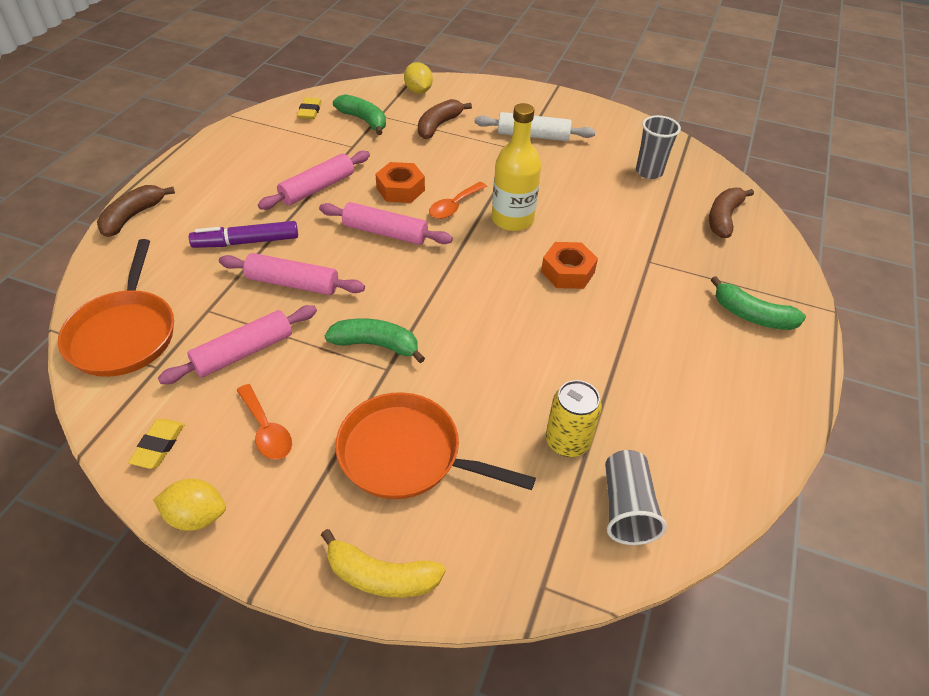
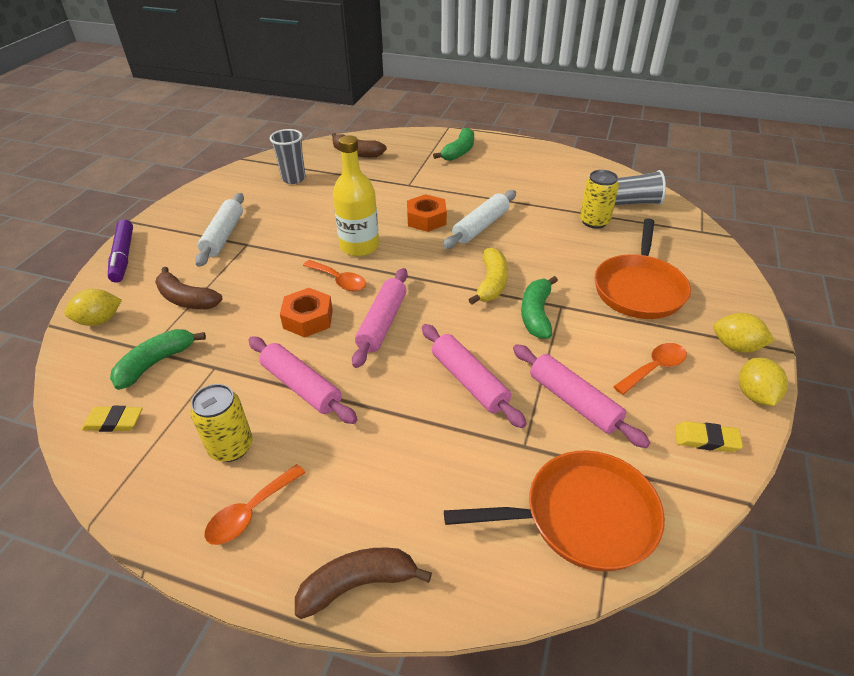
camera: 90 degrees left, 5 degrees down
brown banana [97,185,175,237] -> brown banana turned 135 degrees clockwise [295,547,432,619]
purple marker [189,221,298,248] -> purple marker moved to [108,219,133,283]
pink rolling pin [219,253,365,295] -> pink rolling pin turned 45 degrees counterclockwise [422,324,527,428]
yellow banana [321,529,445,598] -> yellow banana moved to [469,247,508,304]
none -> yellow can [190,384,253,462]
none -> orange spoon [204,464,306,545]
none -> white rolling pin [443,190,516,249]
none -> yellow lemon [713,313,775,353]

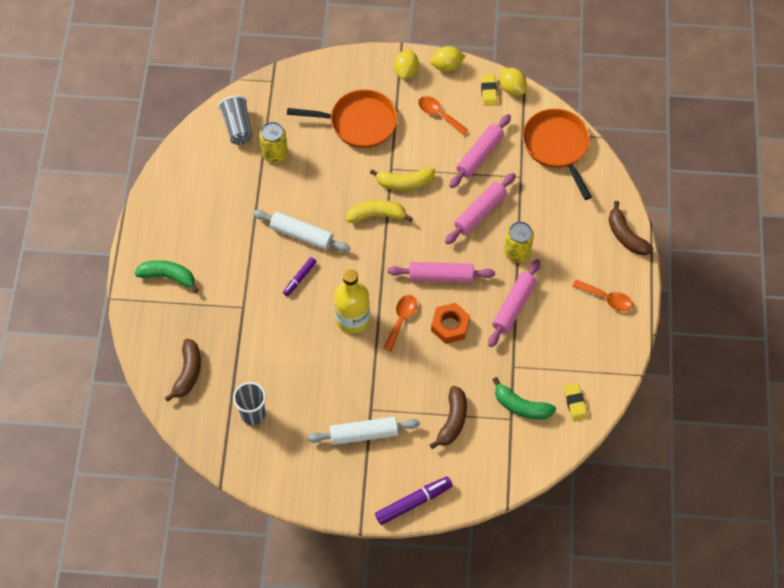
camera: 105 degrees left, 20 degrees up
yellow lemon [64,289,122,326] -> yellow lemon moved to [499,68,527,95]
yellow can [190,384,253,462] -> yellow can moved to [504,221,534,262]
orange nut [407,194,447,232] -> purple marker [283,257,317,296]
green banana [521,276,558,339] -> yellow banana [370,167,435,191]

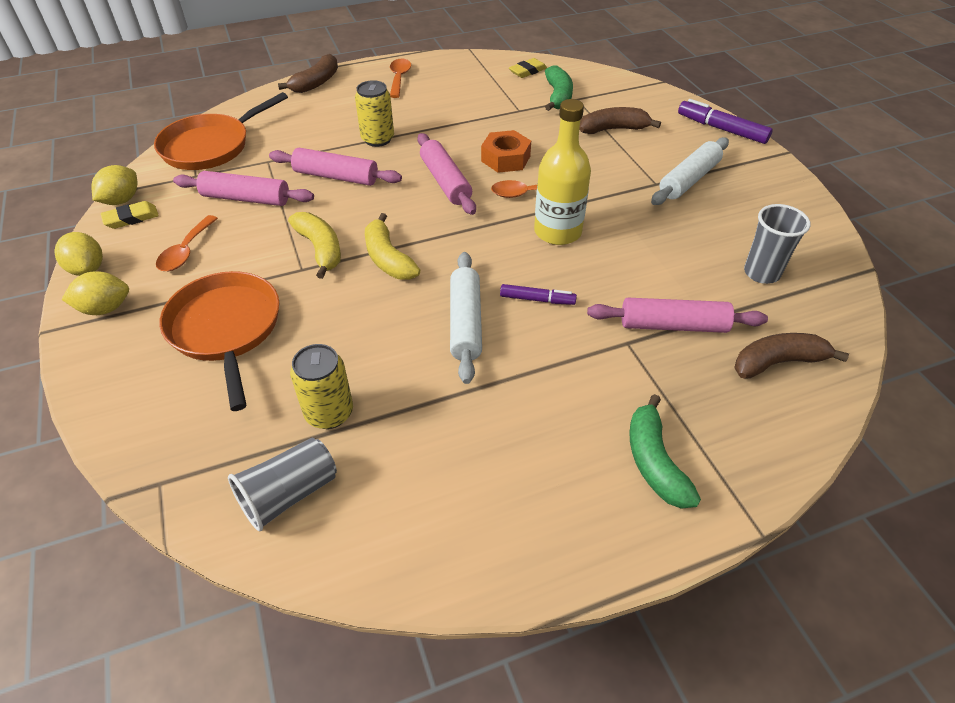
camera: 115 degrees left, 15 degrees down
white rolling pin [308,417,420,445] -> white rolling pin turned 75 degrees clockwise [651,137,729,205]
pink rolling pin [488,259,540,347] -> pink rolling pin moved to [587,298,768,333]

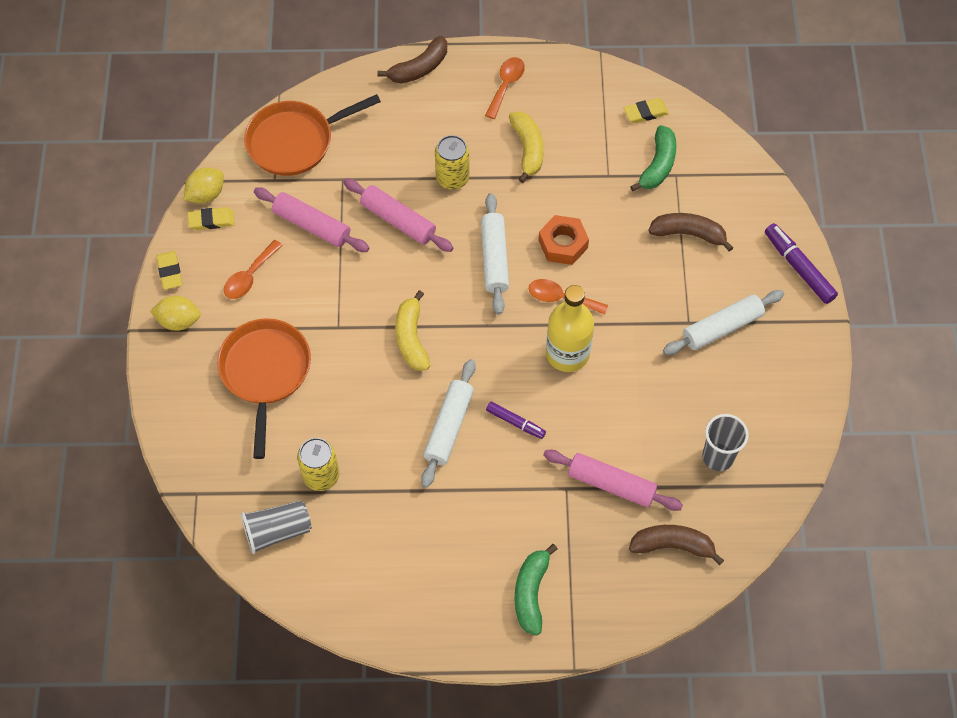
camera: 20 degrees right, 15 degrees up
yellow lemon [54,232,103,276] -> yellow eraser [156,251,182,290]
yellow banana [288,212,341,279] -> yellow banana moved to [509,111,544,183]
pink rolling pin [417,133,476,215] -> white rolling pin [481,193,509,315]

